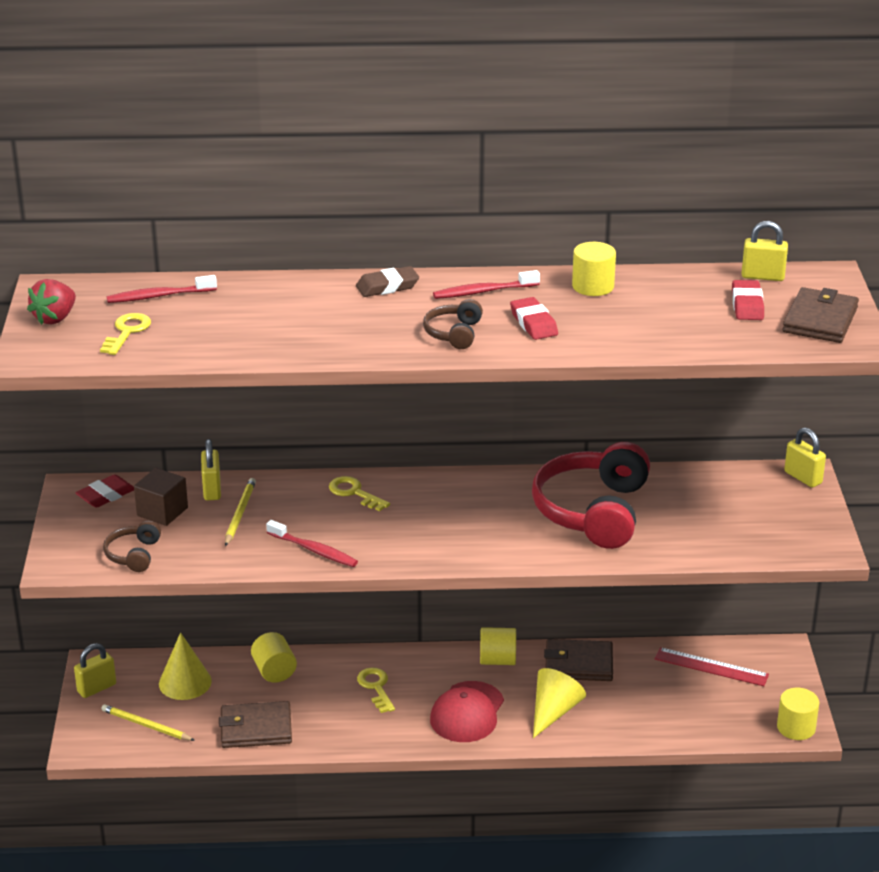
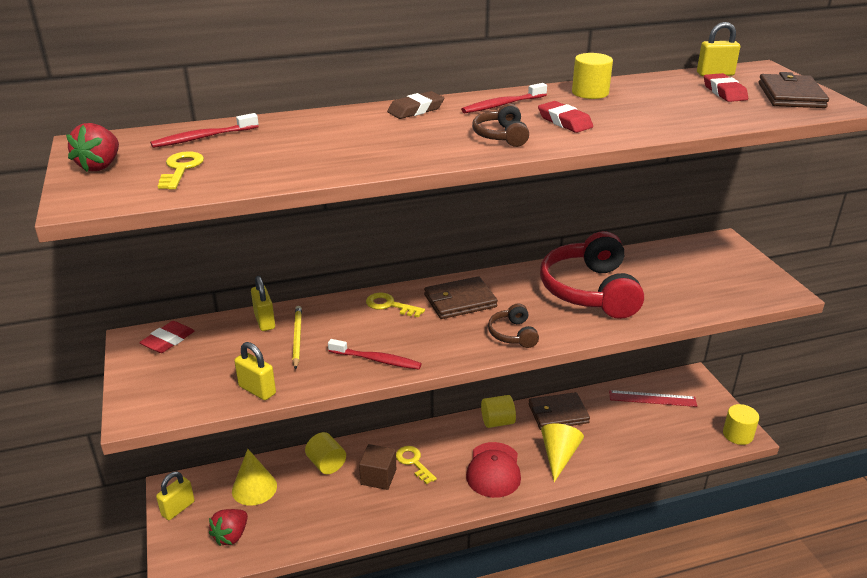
camera: 15 degrees left, 0 degrees up
yellow pencil [101,704,195,741] -> red strawberry [209,509,248,546]
brown headphones [103,520,161,572] -> brown headphones moved to [488,303,539,348]
brown cube [134,468,188,526] -> brown cube moved to [359,444,396,490]
brown wallet [219,701,292,748] -> brown wallet moved to [424,276,498,319]
yellow padlock [784,427,826,488] -> yellow padlock moved to [234,342,276,400]

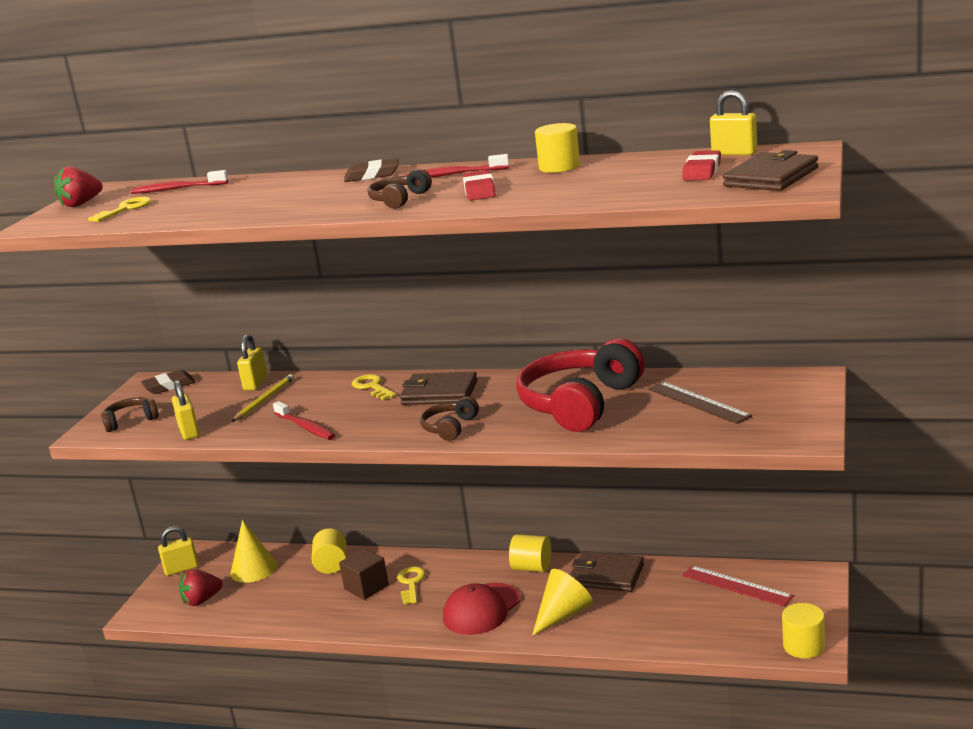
camera: 35 degrees right, 10 degrees down
red eraser [139,321,194,353] -> brown eraser [141,370,196,394]
none -> brown headphones [101,397,159,432]
none -> brown ruler [648,382,752,424]

